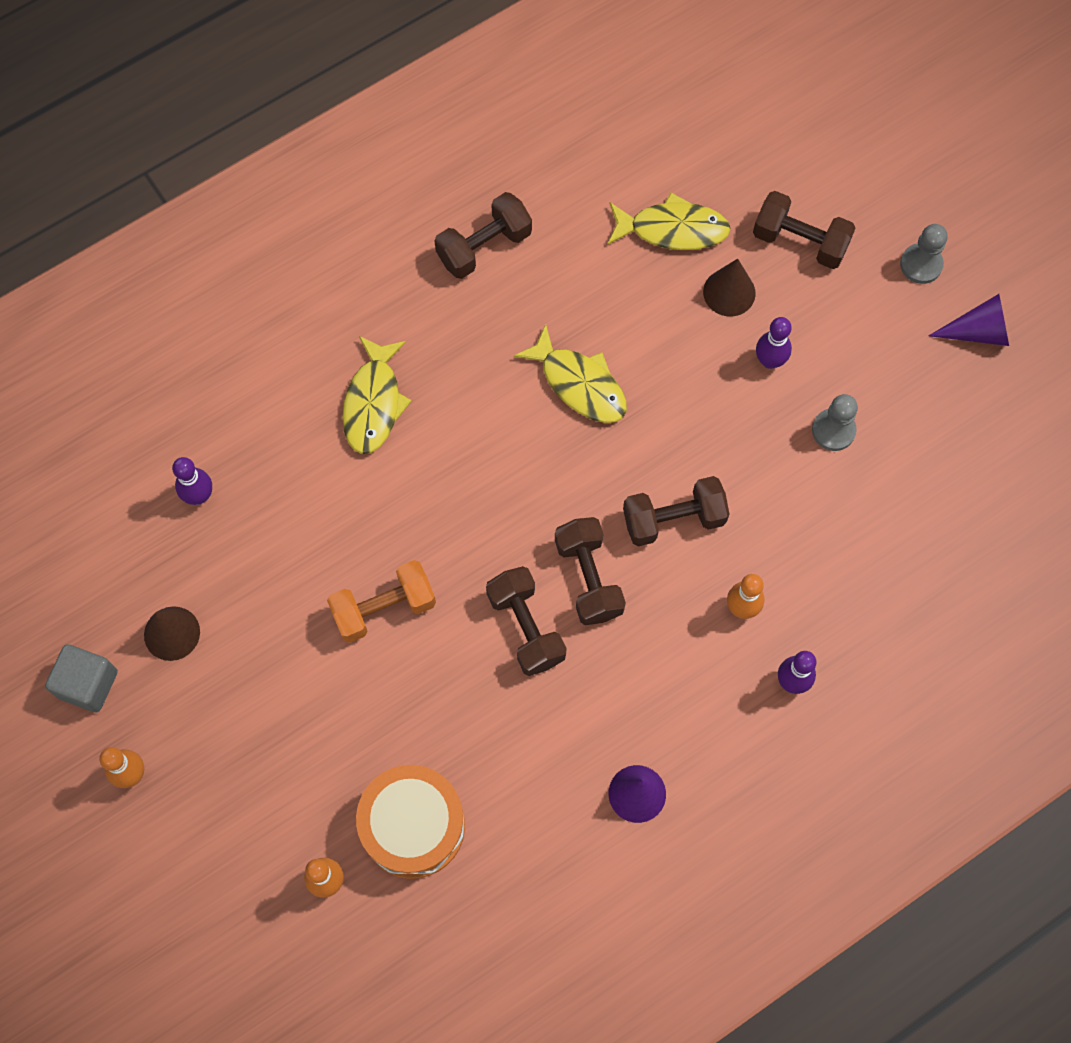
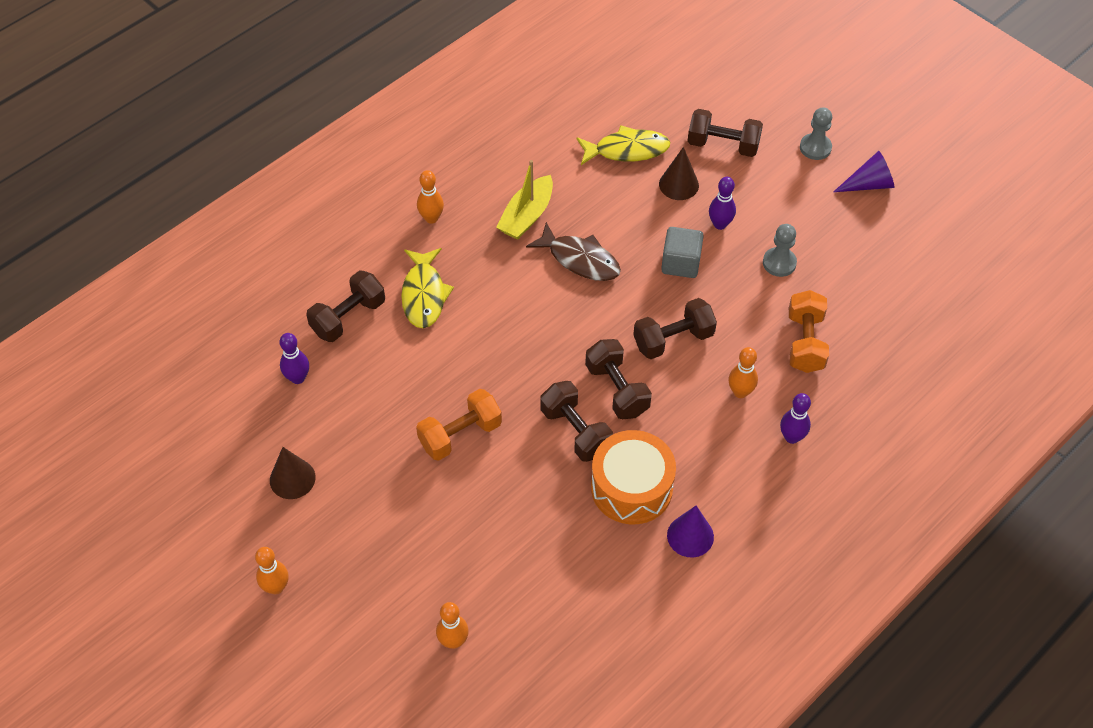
camera: 10 degrees left, 15 degrees down
grey cube [45,645,118,712] -> grey cube moved to [661,227,704,278]
orange drum [356,765,465,879] -> orange drum moved to [591,430,676,524]
brown dumbbell [435,192,532,279] -> brown dumbbell moved to [306,270,385,342]
yellow fish [513,324,627,423] -> brown fish [526,222,621,281]
none -> orange bowling pin [417,170,444,224]
none -> yellow boat [496,160,553,240]
none -> orange dumbbell [789,290,829,373]

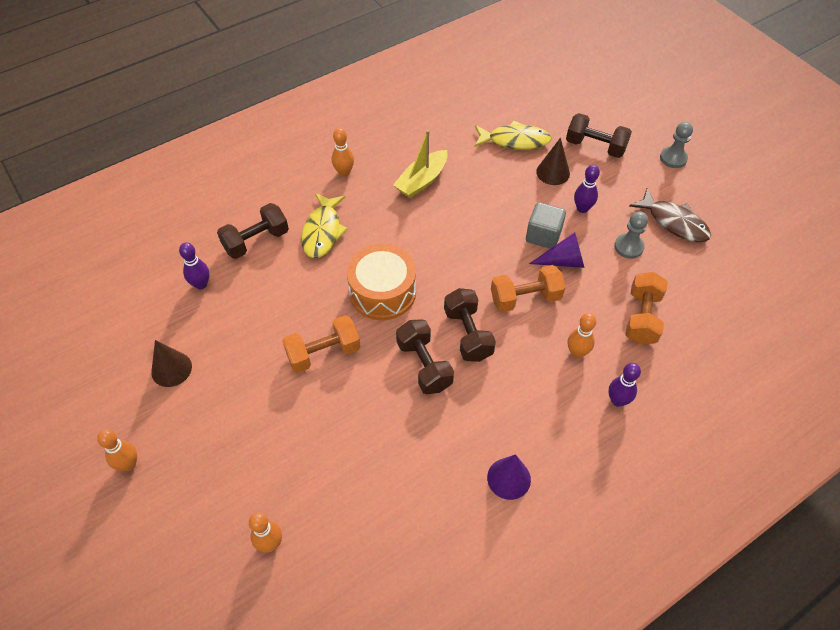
camera: 10 degrees right, 0 degrees up
brown fish [526,222,621,281] -> brown fish moved to [629,189,711,242]
orange drum [591,430,676,524] -> orange drum moved to [347,244,416,320]
brown dumbbell [633,298,717,359] -> orange dumbbell [491,265,565,312]
purple cone [834,151,894,192] -> purple cone moved to [529,232,585,268]

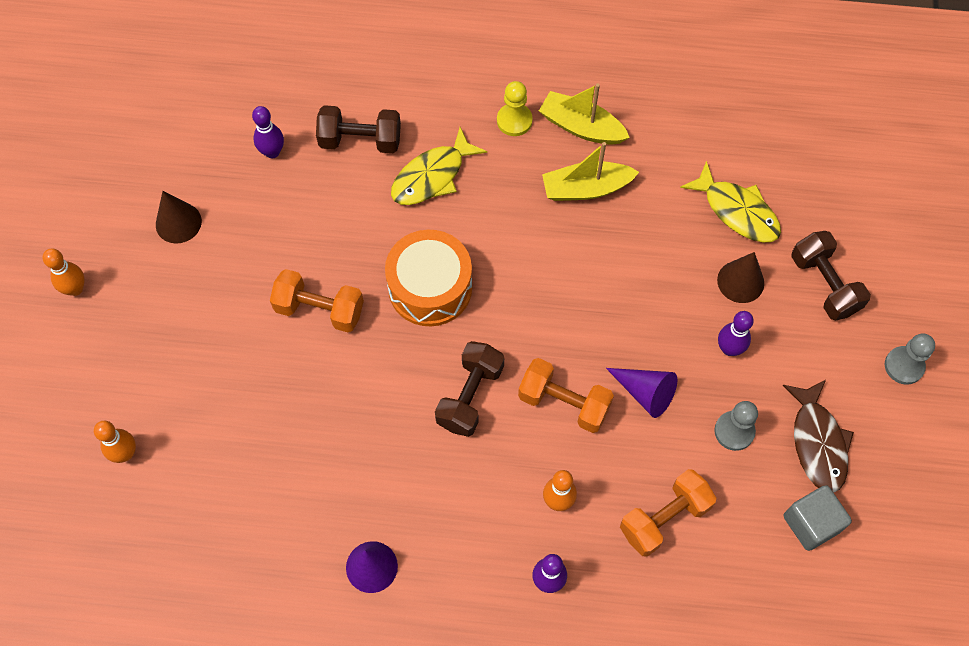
camera: 40 degrees right, 10 degrees up
orange bowling pin [332,128,354,177] -> yellow pawn [497,81,533,136]
brown dumbbell [396,319,454,394] -> none
grey cube [526,202,566,249] -> grey cube moved to [784,485,852,551]
none -> yellow boat [539,83,630,145]

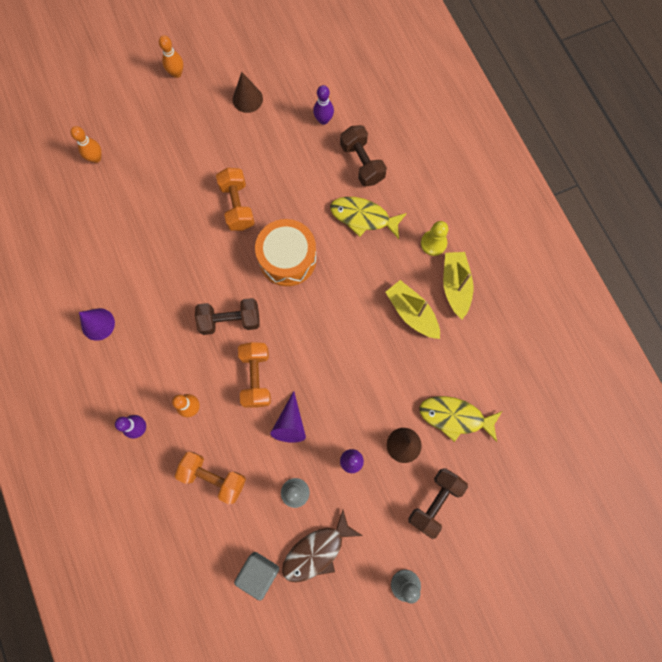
camera: 60 degrees right, 10 degrees up
yellow fish [680,161,781,242] -> yellow fish turned 90 degrees clockwise [419,396,502,442]

